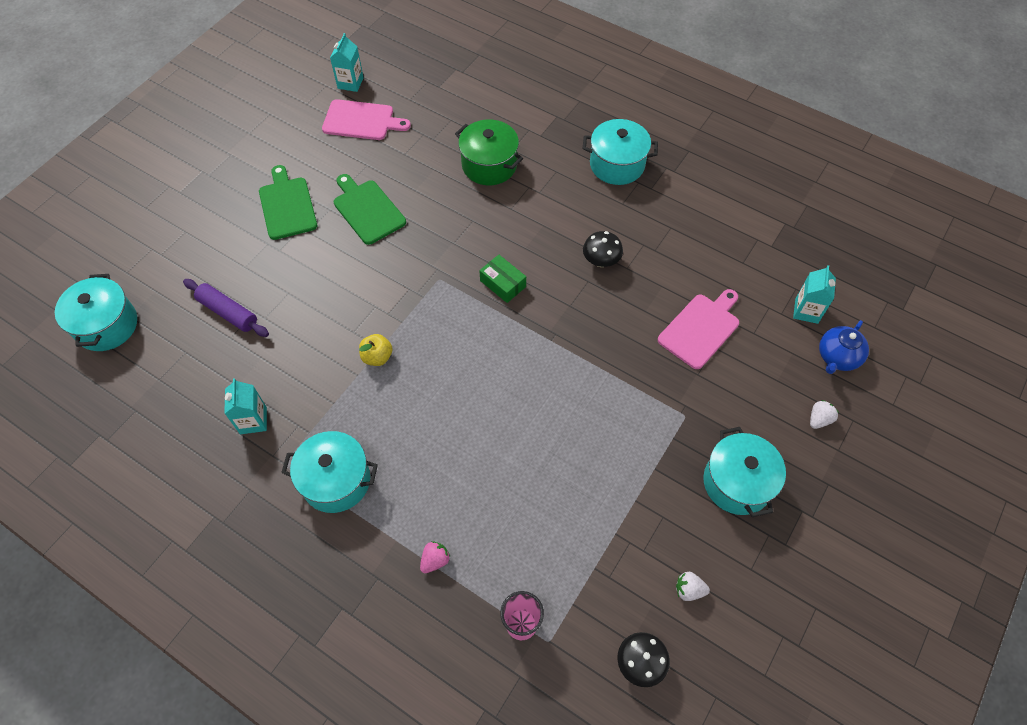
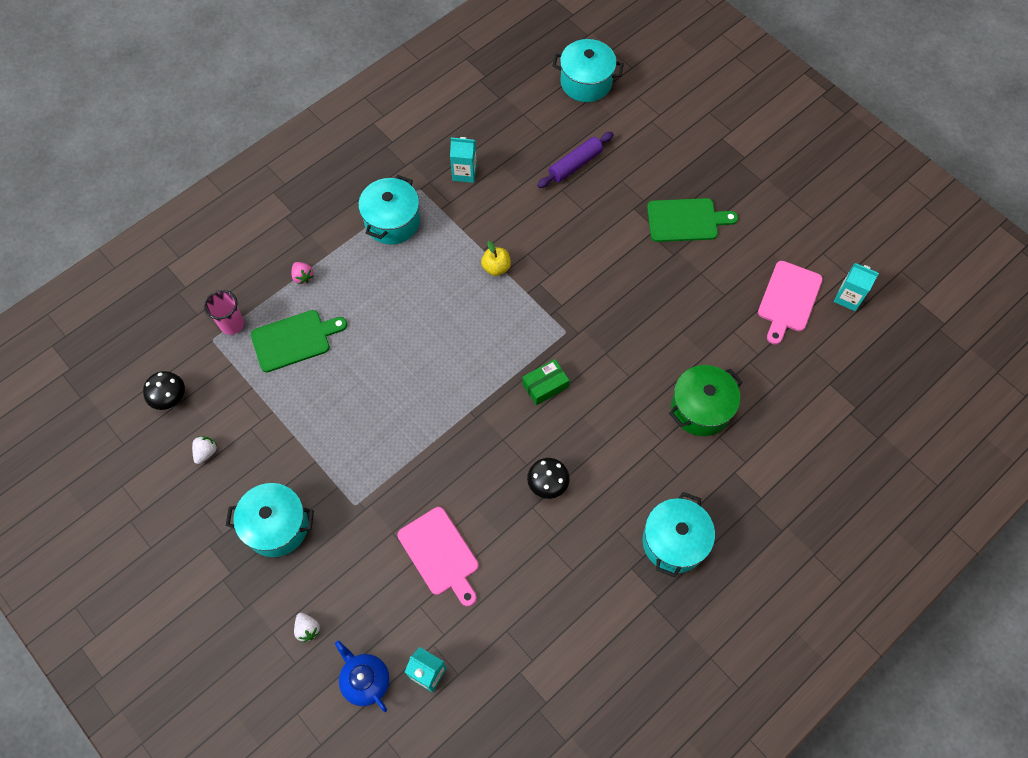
camera: 105 degrees right, 5 degrees up
green cutting board [334,174,406,245] -> green cutting board moved to [251,310,347,372]

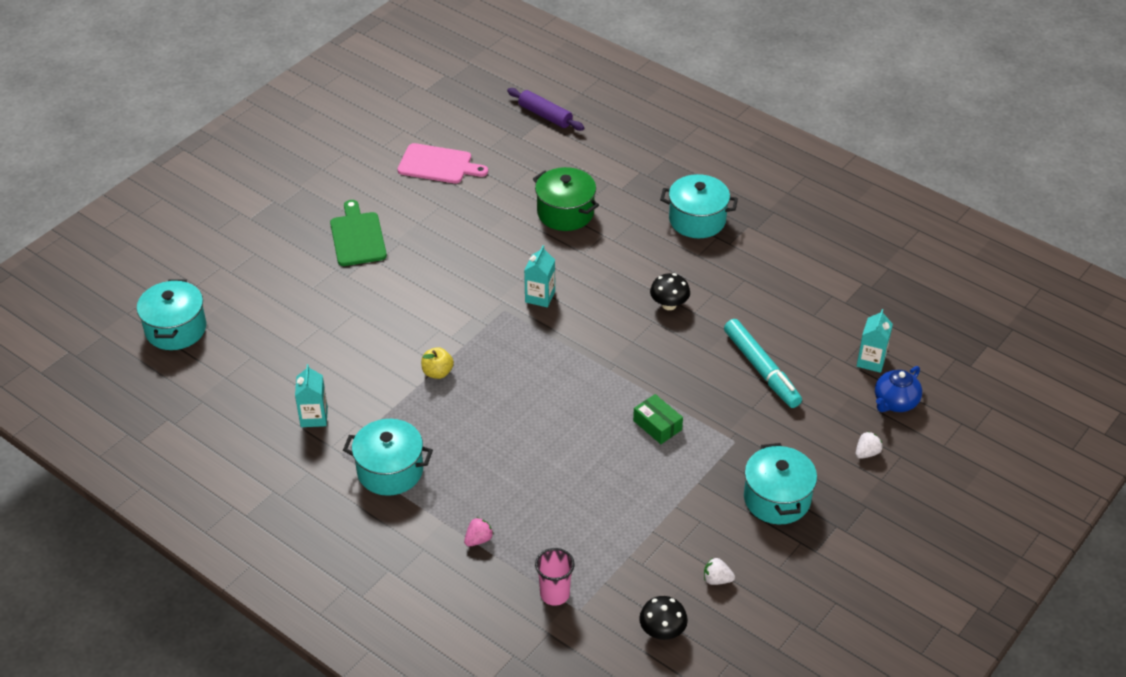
camera: 100 degrees left, 20 degrees down
green cutting board [251,310,347,372] -> none
pink cutting board [397,507,479,606] -> turquoise marker [724,319,802,408]
green box [522,359,569,405] -> green box moved to [633,394,683,444]
purple rolling pin [537,132,614,188] -> purple rolling pin moved to [507,88,584,131]
turquoise carton [834,263,879,311] -> turquoise carton moved to [524,245,555,307]

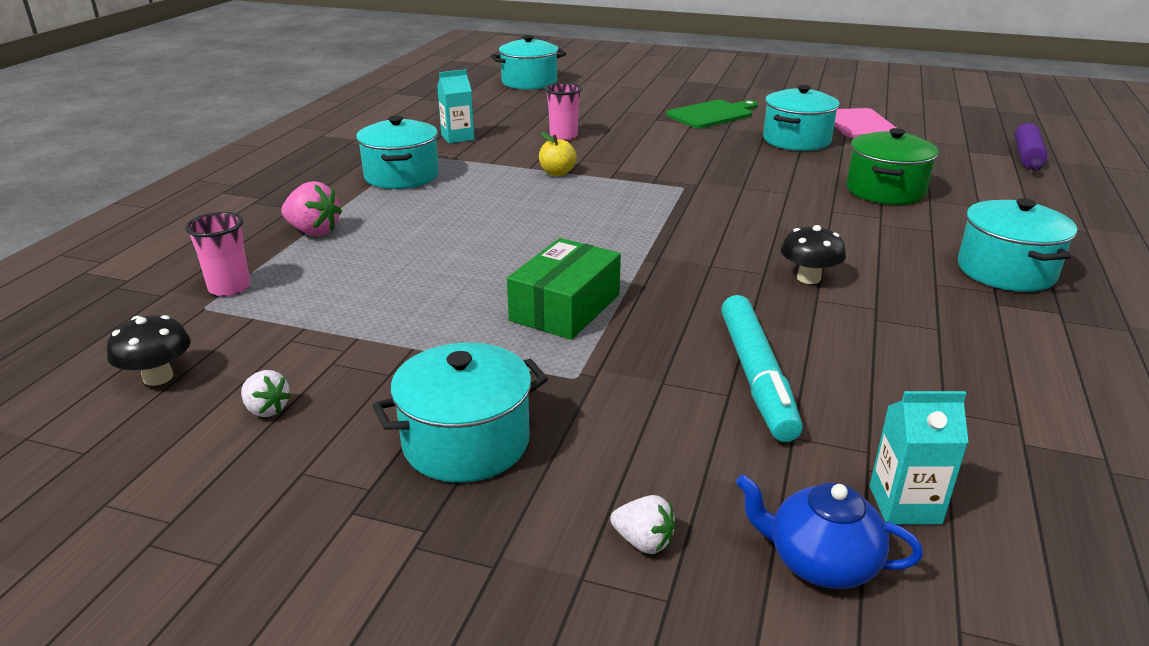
camera: 70 degrees right, 15 degrees down
pink strawberry [464,517,494,547] -> pink strawberry [281,181,342,236], size x1.62
turquoise carton [524,245,555,307] -> none
green box [633,394,683,444] -> green box [507,238,621,340], size x1.57
white strawberry [704,558,735,585] -> white strawberry turned 135 degrees clockwise [241,370,291,417]
turquoise marker [724,319,802,408] -> turquoise marker turned 45 degrees counterclockwise [721,295,803,442]
none -> pink cup [545,83,582,141]
none -> turquoise pot [763,85,840,151]

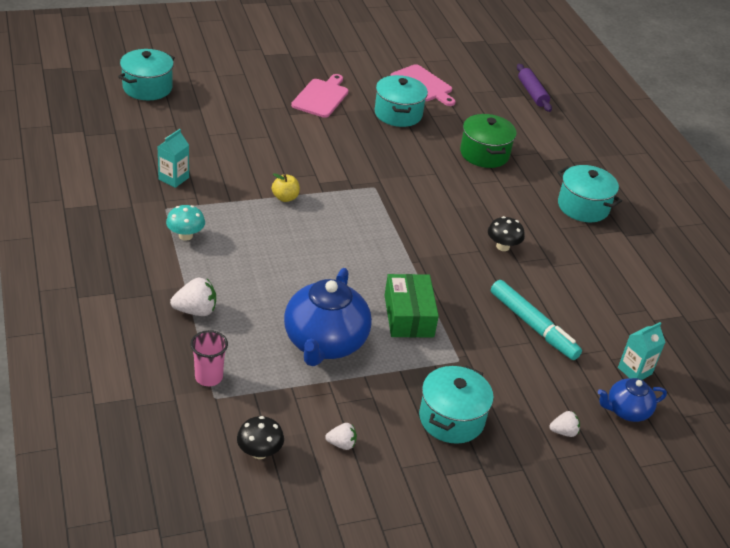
camera: 40 degrees left, 10 degrees up
pink strawberry [281,181,342,236] -> white strawberry [170,278,216,316]
turquoise pot [356,116,439,189] -> turquoise mushroom [166,205,205,241]
pink cup [545,83,582,141] -> none
green cutting board [666,100,758,128] -> pink cutting board [291,74,348,118]
none -> blue teapot [284,268,372,366]

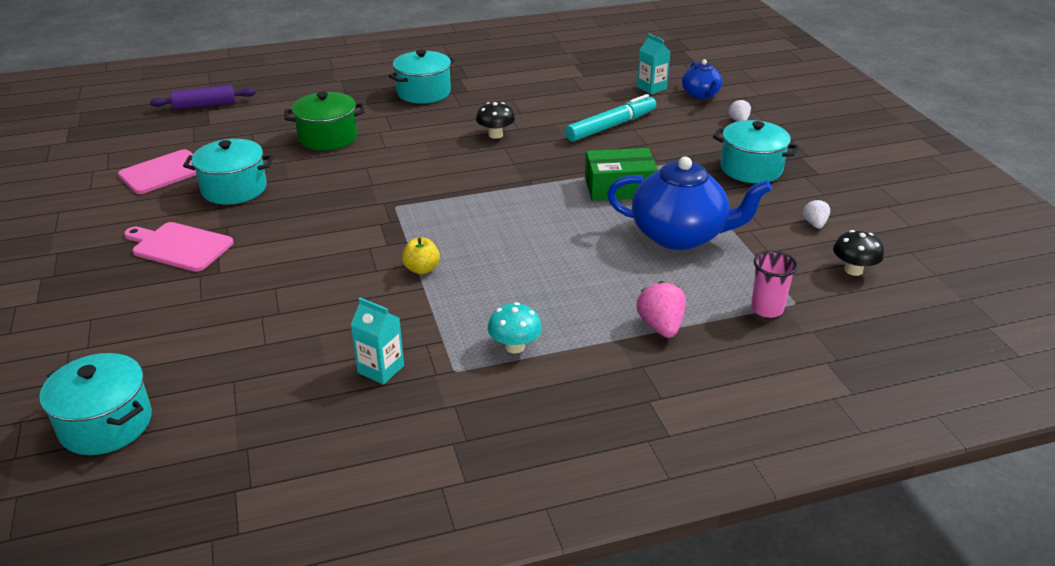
camera: 85 degrees left, 5 degrees down
white strawberry [170,278,216,316] -> pink strawberry [636,281,686,338]

